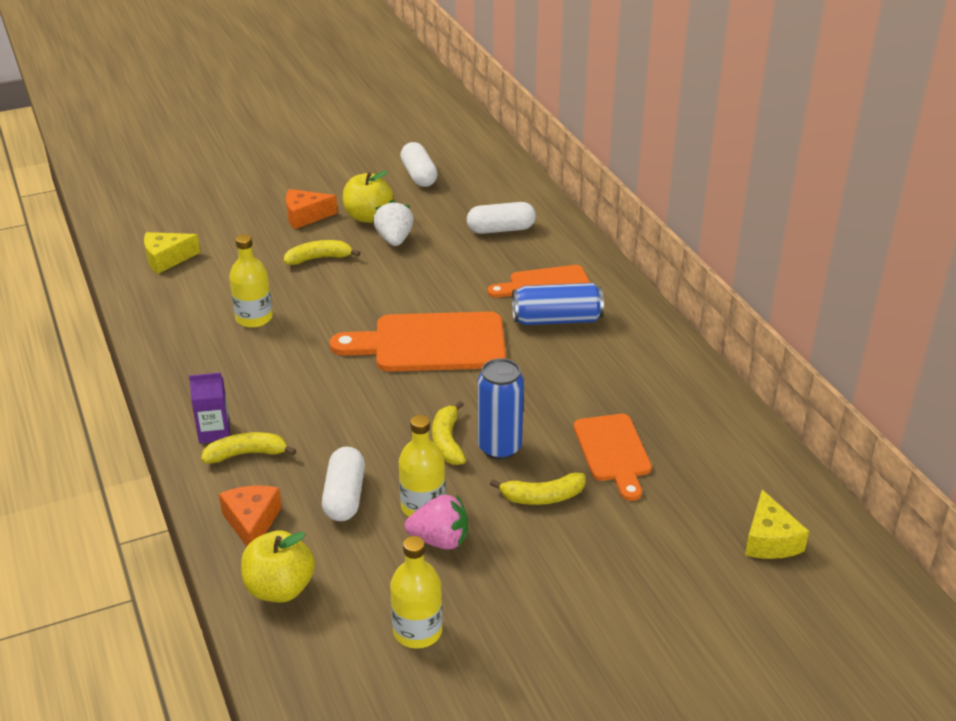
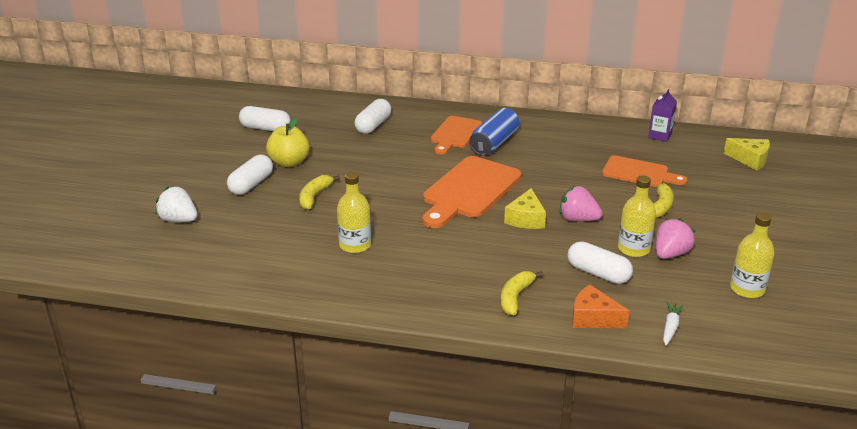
camera: 55 degrees left, 5 degrees down
yellow cheese [144,232,200,274] -> yellow cheese moved to [504,188,546,229]
purple carton [189,372,230,443] -> purple carton moved to [648,89,677,142]
yellow apple [241,530,315,602] -> white carrot [663,302,684,346]
orange cheese [286,189,338,229] -> white capsule [227,155,273,195]
white strawberry [373,200,414,246] -> white strawberry moved to [155,186,197,222]
yellow banana [432,401,466,465] -> pink strawberry [560,186,603,222]
blue can [478,358,524,460] -> none

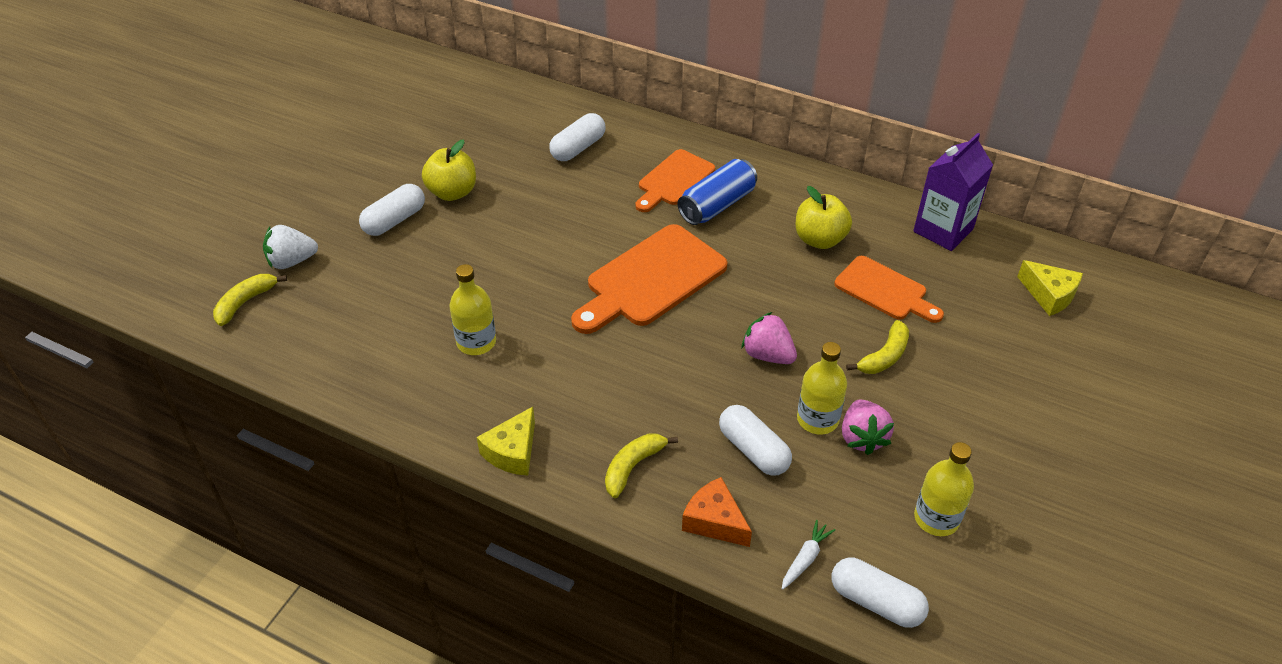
camera: 15 degrees right, 15 degrees up
white strawberry [155,186,197,222] -> white strawberry turned 60 degrees counterclockwise [263,225,318,269]
white capsule [239,106,291,131] -> white capsule moved to [831,558,929,628]
yellow banana [299,175,340,210] -> yellow banana moved to [213,274,287,326]
yellow cheese [504,188,546,229] -> yellow cheese moved to [477,407,535,476]
purple carton [648,89,677,142] -> purple carton [913,133,993,251], size x1.68
pink strawberry [656,218,695,259] -> pink strawberry turned 120 degrees clockwise [842,400,894,455]
none -> yellow apple [795,186,852,249]

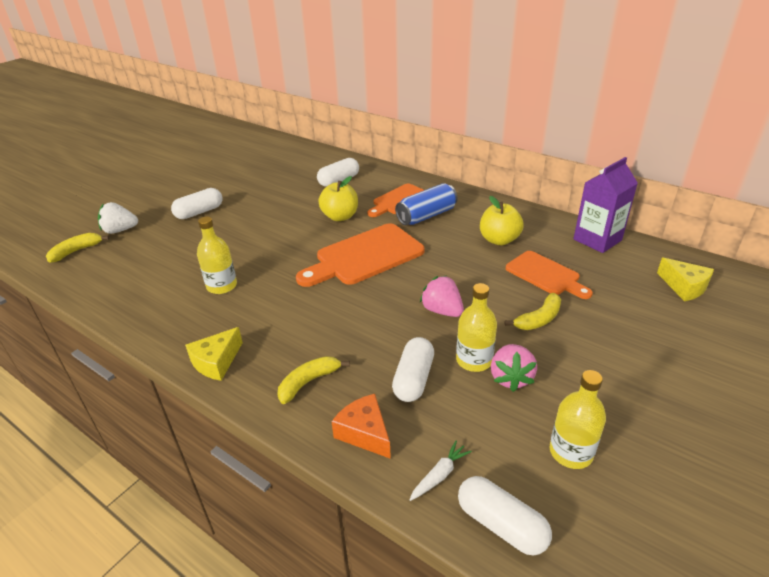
camera: 10 degrees right, 10 degrees down
yellow apple [422,139,476,201] -> yellow apple moved to [318,176,358,221]
white capsule [719,405,792,476] -> white capsule turned 45 degrees clockwise [392,337,434,402]

